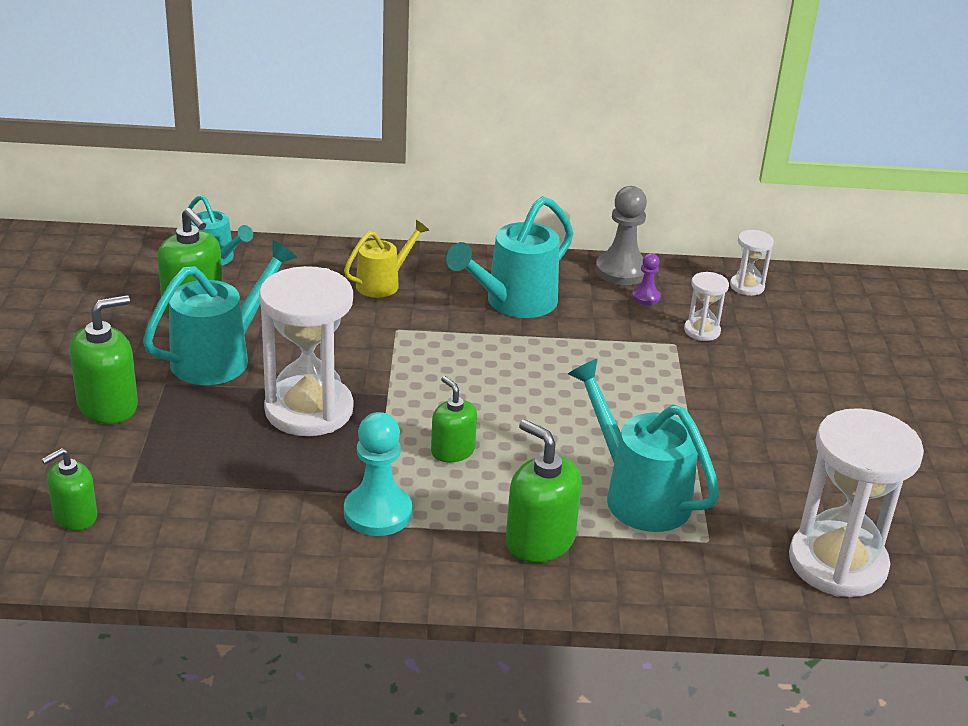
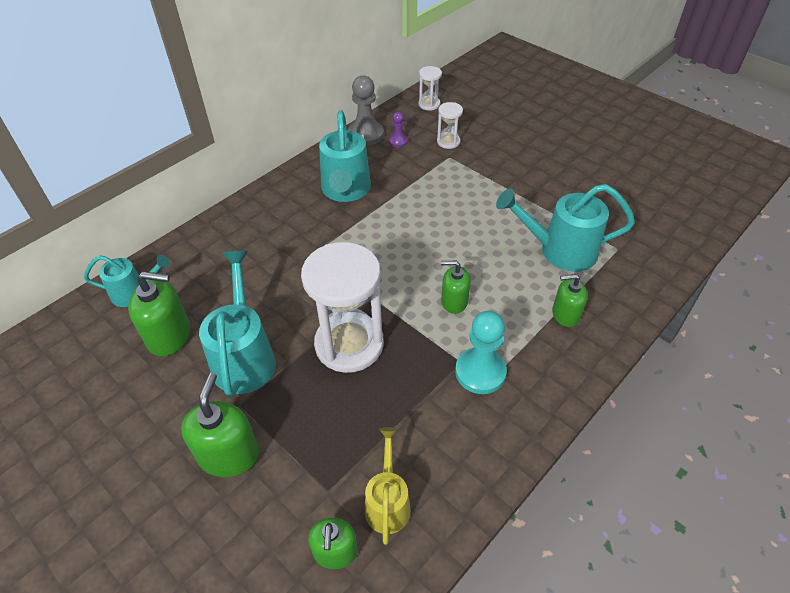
camera: 45 degrees left, 15 degrees up
yellow watering can [344,220,429,298] -> yellow watering can moved to [365,427,411,545]
green soap dispenser [506,419,582,563] -> green soap dispenser [552,274,588,327], size x0.65
white hourglass [789,408,924,597] -> none

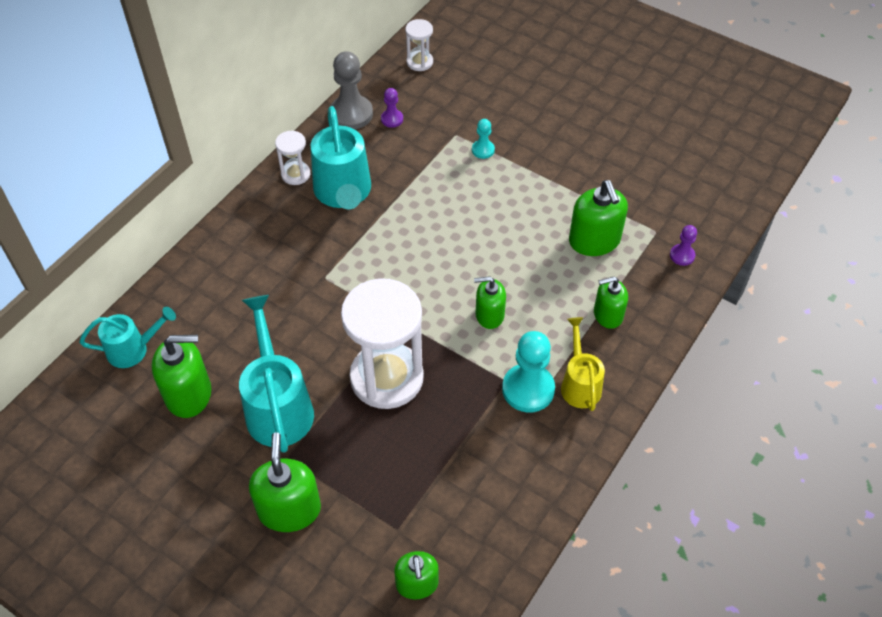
camera: 10 degrees left, 5 degrees up
yellow watering can [365,427,411,545] -> yellow watering can moved to [561,317,605,411]
white hourglass [437,102,463,149] -> white hourglass moved to [275,131,310,185]
turquoise watering can [496,184,635,272] -> green soap dispenser [569,180,628,256]
none -> turquoise pawn [472,119,495,159]
none -> purple pawn [670,225,697,266]

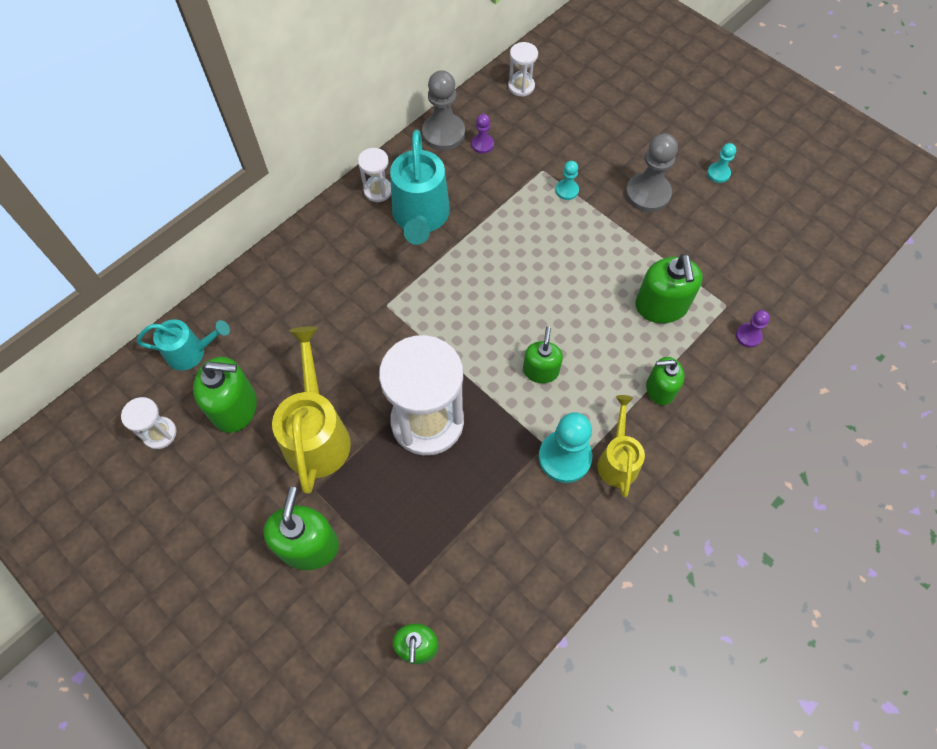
camera: 10 degrees right, 10 degrees up
turquoise watering can [239,295,314,453] -> yellow watering can [272,326,351,494]
green soap dispenser [474,276,506,329] -> green soap dispenser turned 90 degrees clockwise [523,326,563,383]
none -> white hourglass [121,397,177,449]
none -> grey pawn [626,133,678,212]
none -> turquoise pawn [707,143,736,183]

